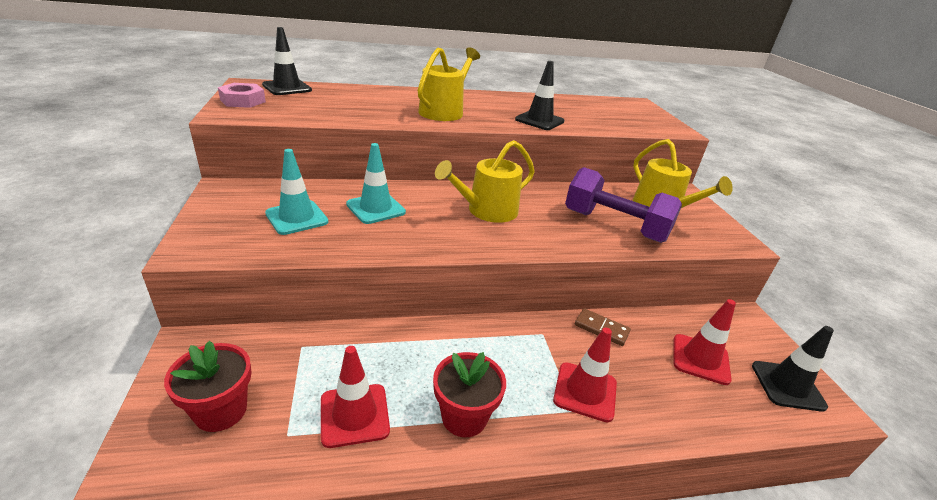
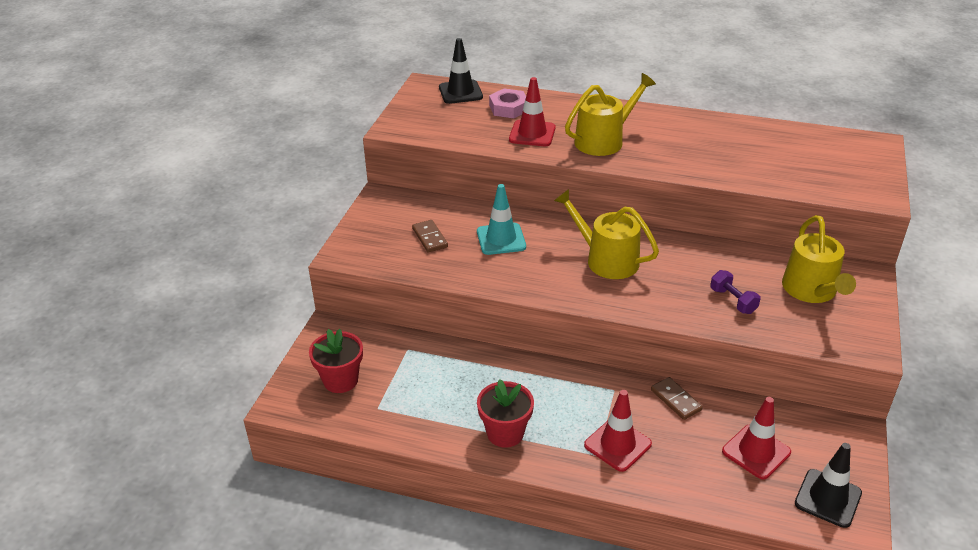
camera: 30 degrees right, 5 degrees up
pink nut [218,83,266,108] -> pink nut moved to [489,88,526,118]
turquoise traffic cone [265,149,328,235] -> brown domino [412,220,448,253]
red traffic cone [321,346,390,448] -> red traffic cone moved to [509,77,556,146]
yellow watering can [435,140,535,223] -> yellow watering can turned 45 degrees clockwise [554,189,659,279]
black traffic cone [515,61,564,130] -> none
purple dumbbell [565,167,682,243] -> purple dumbbell [710,270,761,314], size x0.47

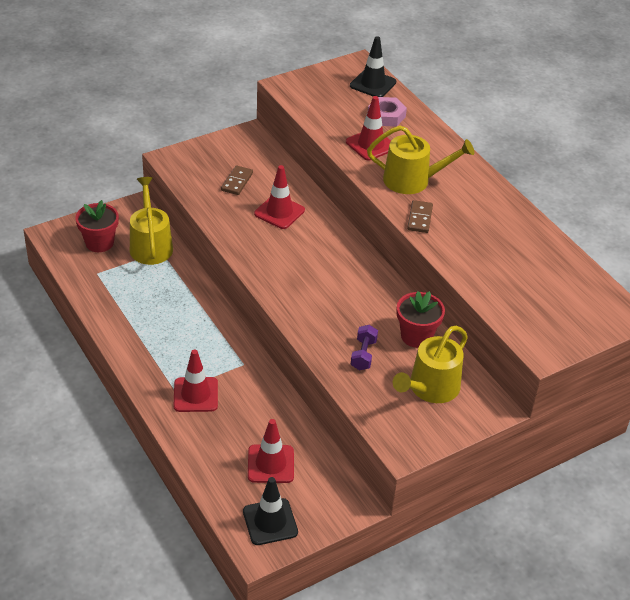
camera: 40 degrees right, 5 degrees up
turquoise traffic cone [477,184,526,255] -> red traffic cone [254,165,305,229]
red flower pot [477,379,534,448] -> red flower pot moved to [397,291,445,348]
yellow watering can [554,189,659,279] -> yellow watering can moved to [130,177,173,265]
brown domino [651,377,703,420] -> brown domino moved to [407,200,433,233]

